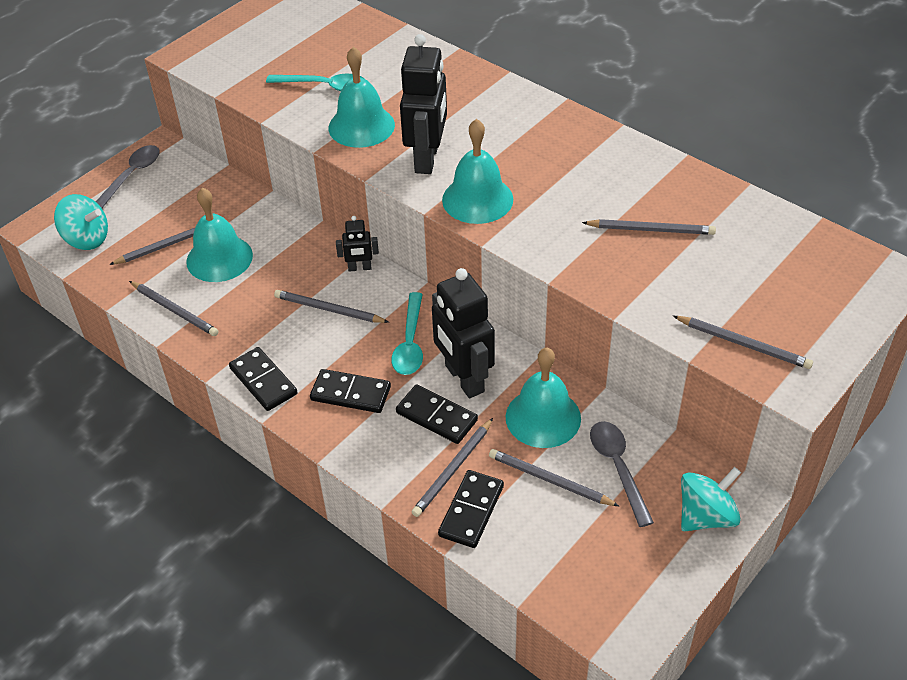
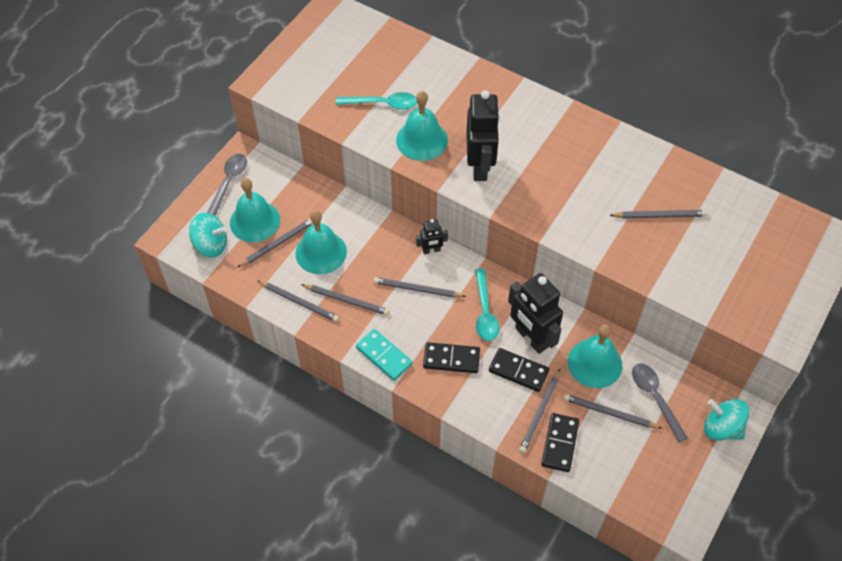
camera: 10 degrees left, 10 degrees up
black domino [229,347,298,411] -> turquoise domino [356,329,413,381]
turquoise bell [442,119,513,224] -> turquoise bell moved to [230,178,280,242]
grey pencil [673,316,813,369] -> grey pencil moved to [301,284,390,315]
turquoise spinning top [681,467,741,531] -> turquoise spinning top turned 105 degrees counterclockwise [704,399,750,441]

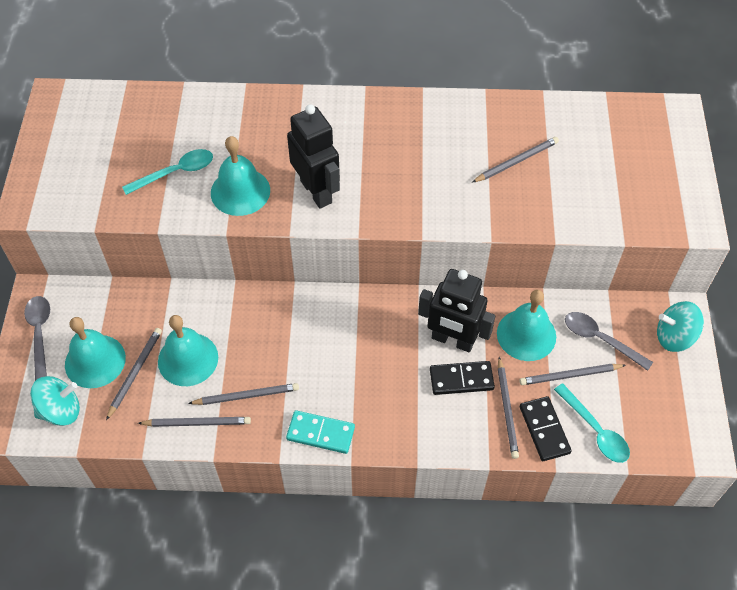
camera: 30 degrees left, 0 degrees up
grey pencil [373,277,466,298] -> none
black robot [416,219,448,254] -> none
black domino [423,342,480,373] -> none
turquoise spoon [475,269,499,341] -> turquoise spoon moved to [554,383,630,463]

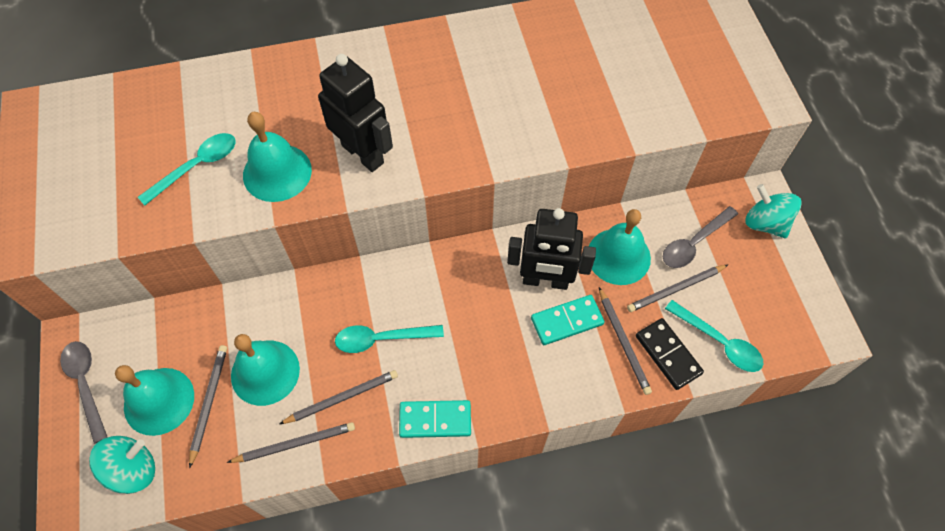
camera: 15 degrees left, 5 degrees up
black domino [430,361,495,395] -> turquoise domino [531,295,605,345]
grey pencil [472,137,559,183] -> none
grey spoon [565,312,653,371] -> grey spoon turned 60 degrees counterclockwise [663,206,738,268]
turquoise spinning top [657,301,704,352] -> turquoise spinning top turned 60 degrees clockwise [745,184,802,239]
none -> turquoise spoon [335,325,444,353]

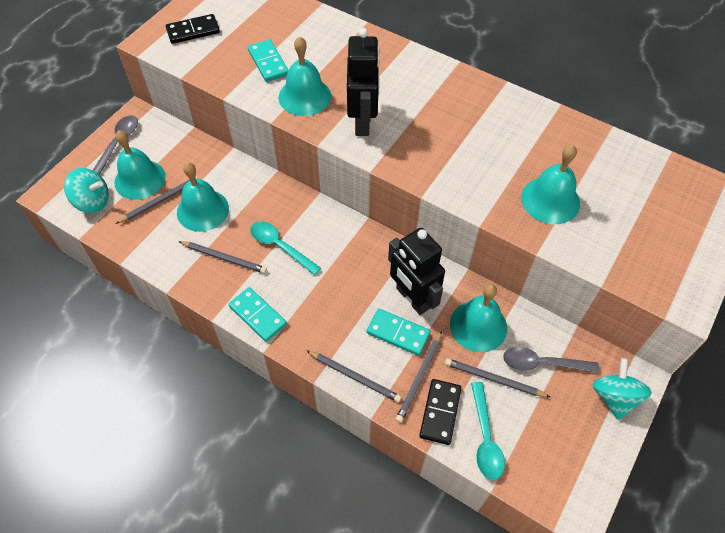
camera: 45 degrees right, 5 degrees down
turquoise spoon [138,133,236,205] -> turquoise domino [248,39,289,82]
grey pencil [227,422,355,463] -> grey pencil moved to [306,350,402,402]
none -> black domino [166,14,220,44]
none -> turquoise bell [521,145,580,224]

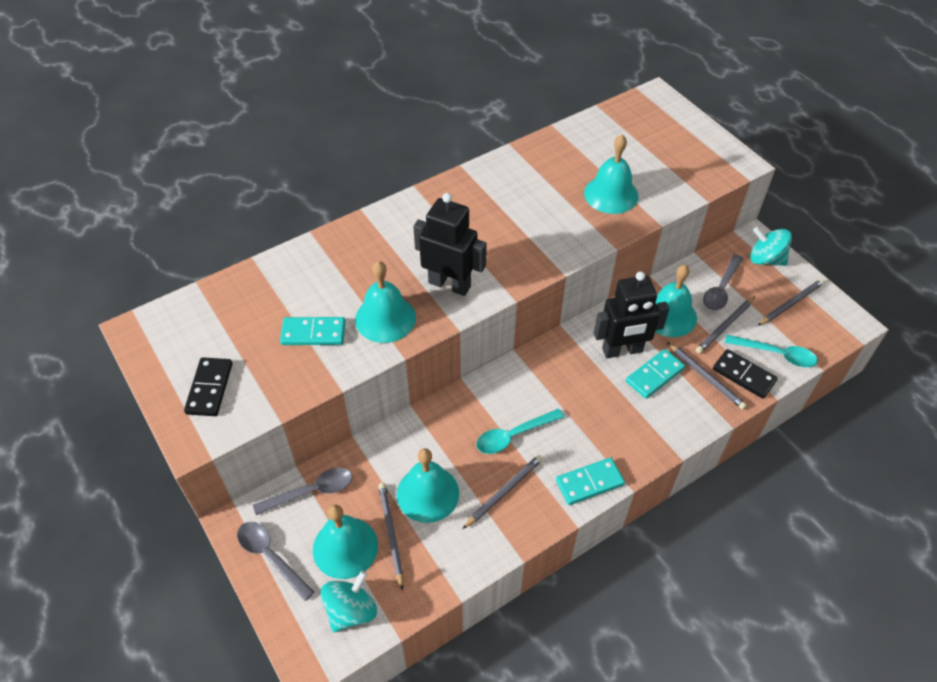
camera: 65 degrees left, 5 degrees down
grey pencil [306,350,402,402] -> grey pencil moved to [758,279,824,326]
none -> grey spoon [253,468,352,515]

